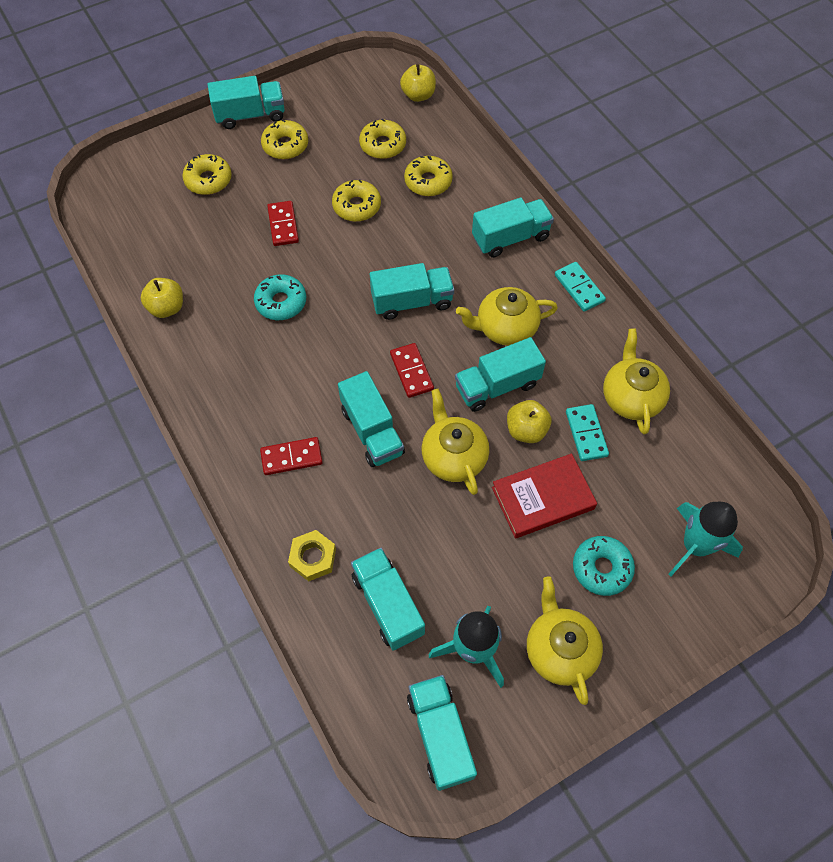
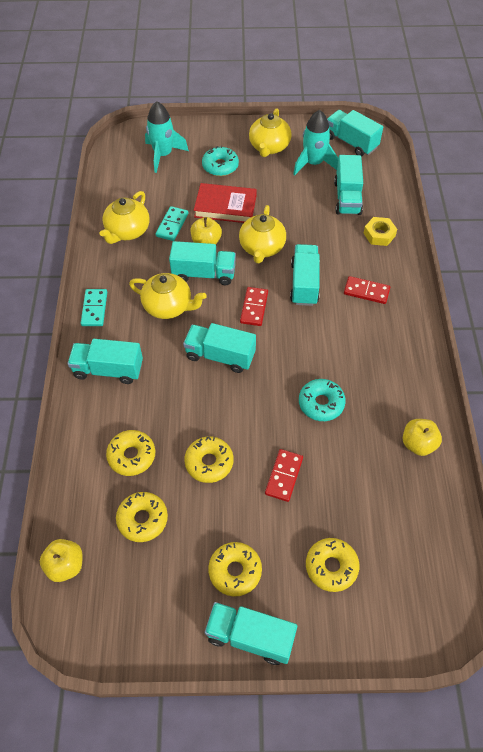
camera: 150 degrees left, 5 degrees down
turquoise truck [407,675,477,791] -> turquoise truck turned 120 degrees clockwise [327,110,383,157]

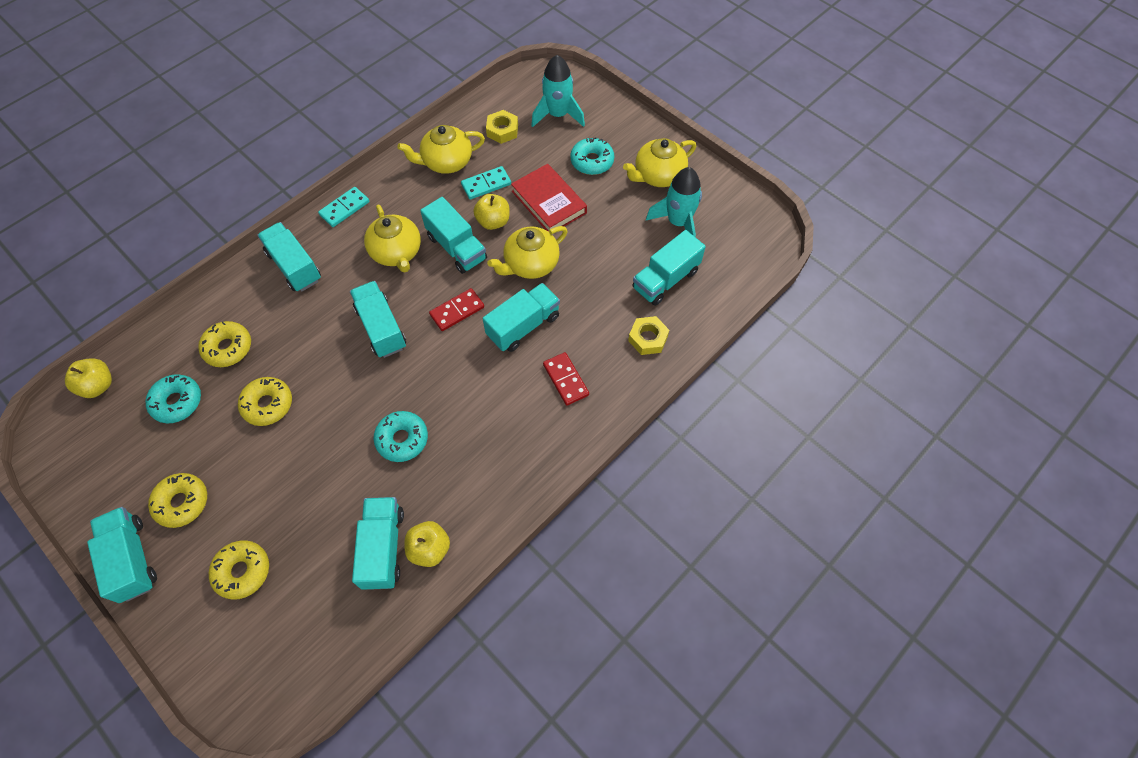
camera: 45 degrees right, 5 degrees up
yellow donut [116,492,168,542] -> turquoise donut [145,374,201,423]
red domino [265,449,303,502] -> none
turquoise truck [327,110,383,157] -> turquoise truck moved to [352,497,404,590]
none -> yellow nut [486,110,518,144]

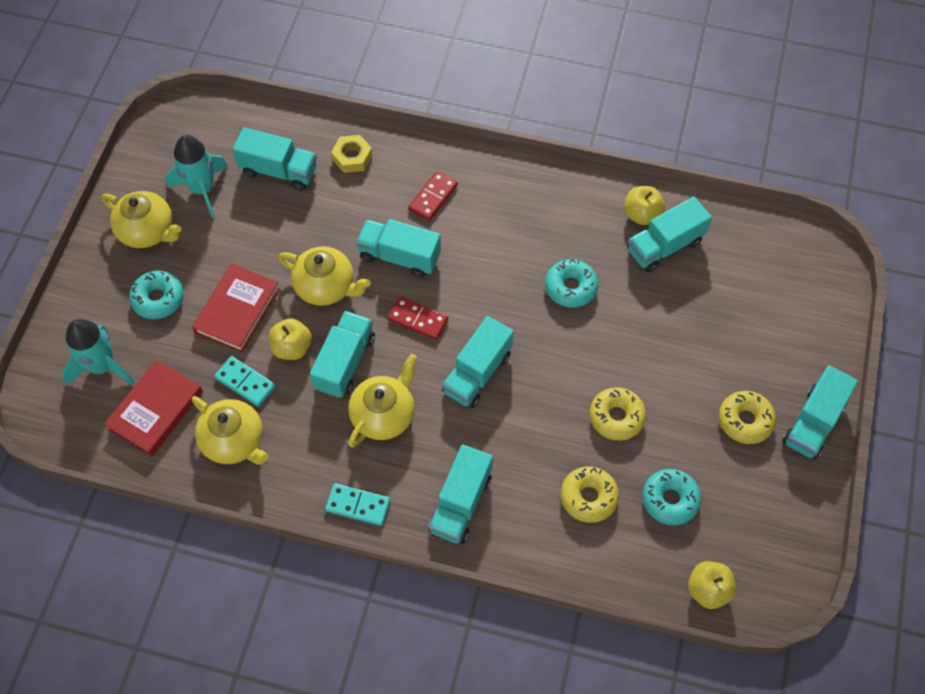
camera: 120 degrees left, 0 degrees up
yellow donut [209,540,269,600] -> none
yellow nut [486,110,518,144] -> red book [104,360,203,457]

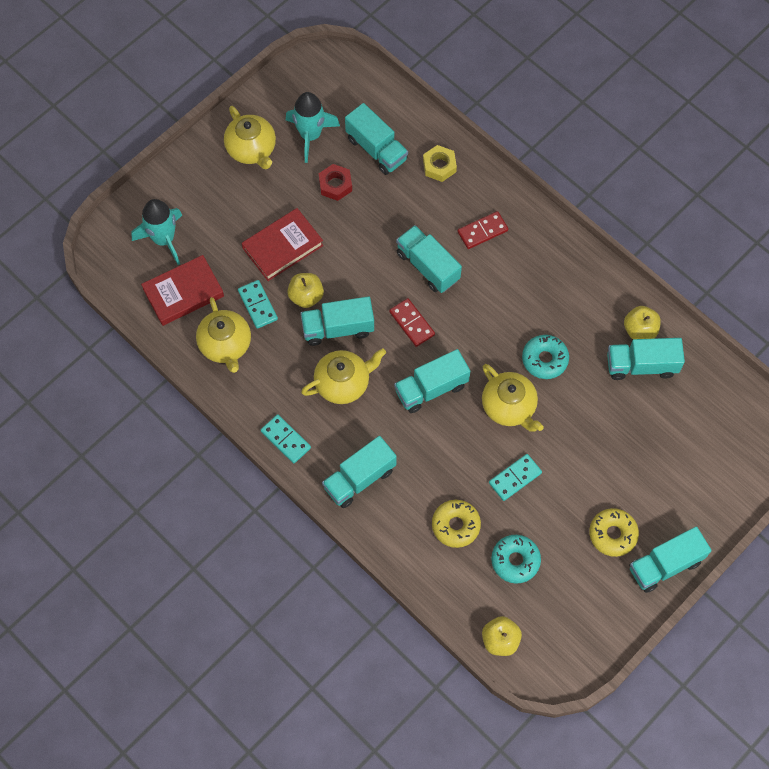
camera: 30 degrees right, 5 degrees up
turquoise donut [129,271,184,319] -> none
yellow teapot [278,246,371,306] -> yellow teapot moved to [482,364,544,432]
turquoise truck [310,311,375,398] -> turquoise truck turned 150 degrees counterclockwise [300,296,374,346]
yellow donut [590,387,646,441] -> turquoise domino [489,454,542,501]
none -> red nut [319,164,352,201]

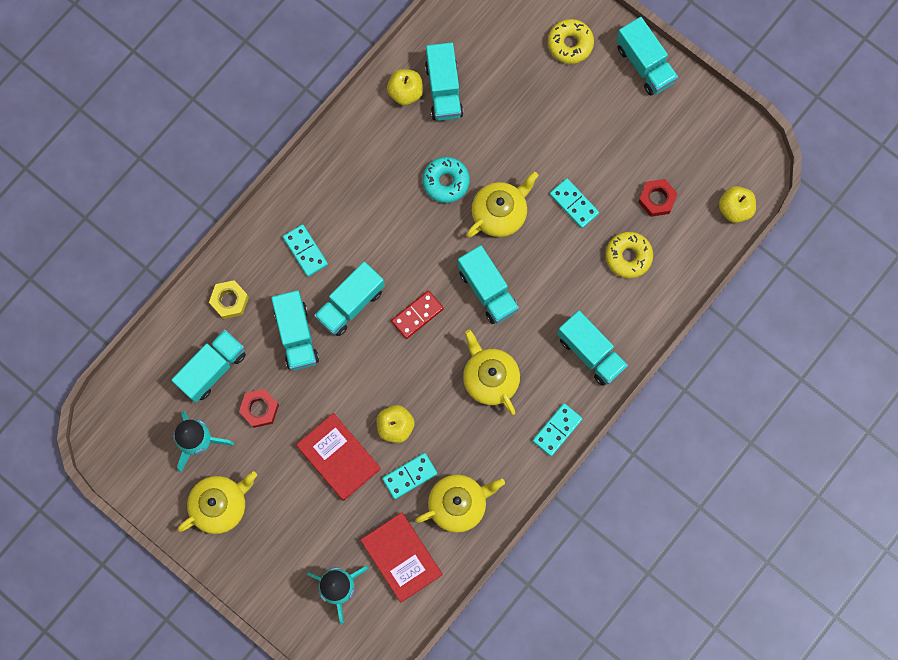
camera: 95 degrees left, 10 degrees up
turquoise truck [300,296,374,346] -> turquoise truck moved to [271,290,319,370]
red domino [457,211,508,249] -> turquoise domino [283,224,328,277]
turquoise donut [491,535,541,584] -> red nut [638,179,678,217]
yellow donut [589,508,639,557] -> yellow donut moved to [548,19,594,64]

